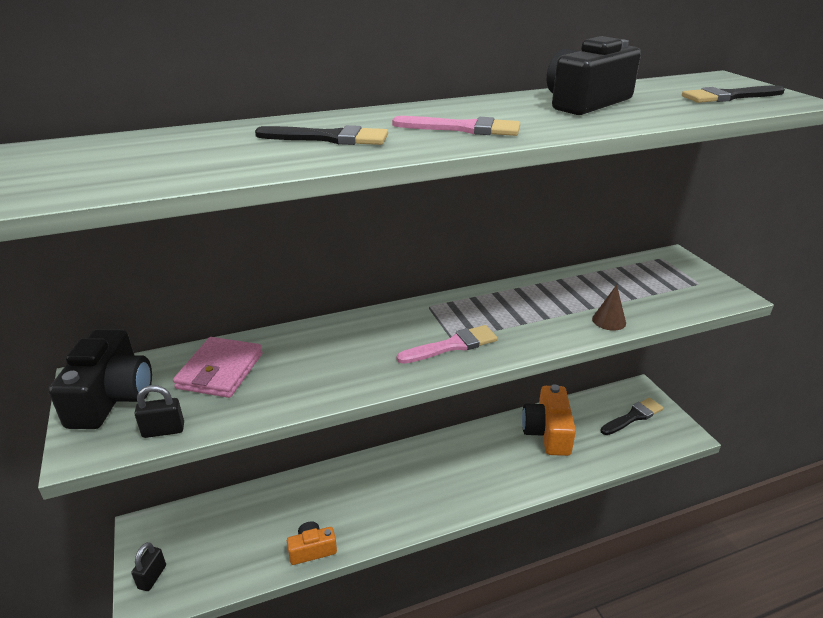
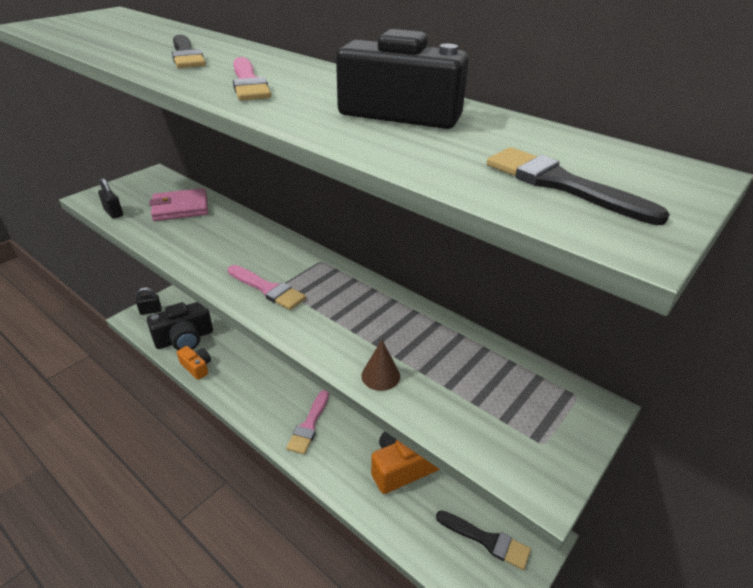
camera: 60 degrees right, 5 degrees up
black camera [48,329,152,429] -> black camera moved to [147,302,213,350]
none -> pink brush [286,390,329,454]

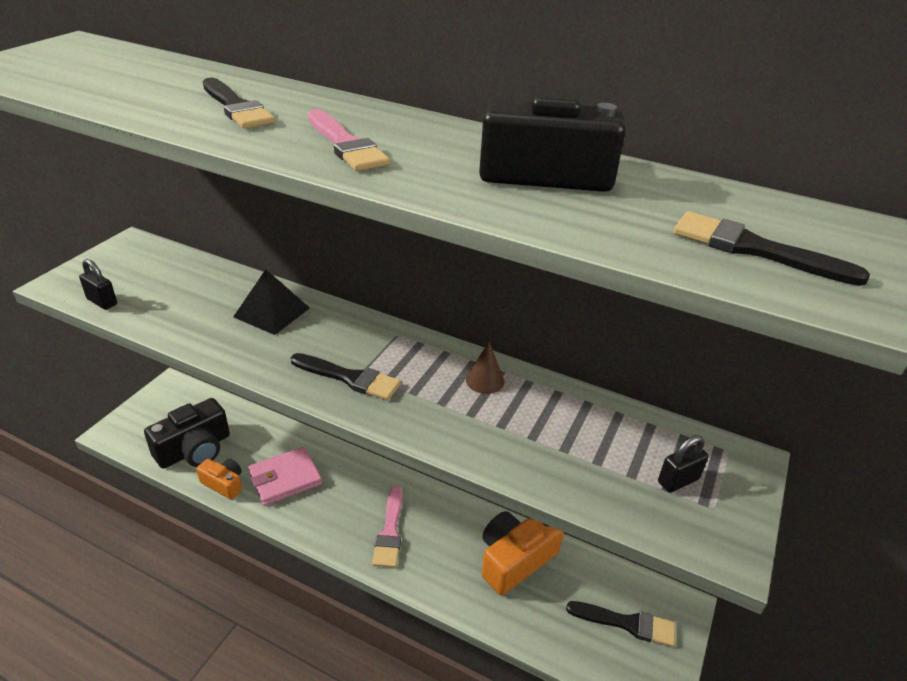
camera: 15 degrees left, 0 degrees up
black padlock [136,287,162,315] -> black padlock moved to [658,435,708,492]
pink wallet [149,188,208,221] -> pink wallet moved to [248,447,322,506]
pink brush [228,265,306,310] -> black brush [291,353,401,400]
brown cone [361,340,400,391] -> brown cone moved to [466,342,504,394]
none -> black pyramid [233,269,310,335]

